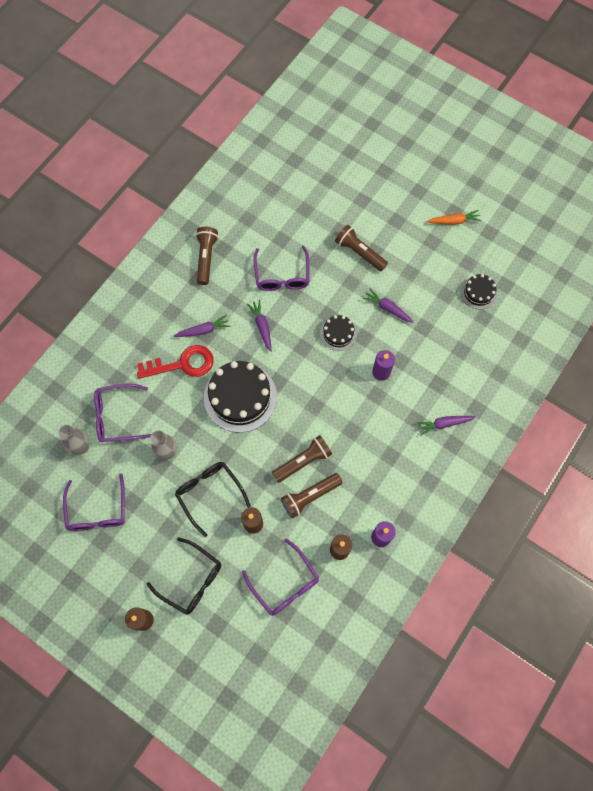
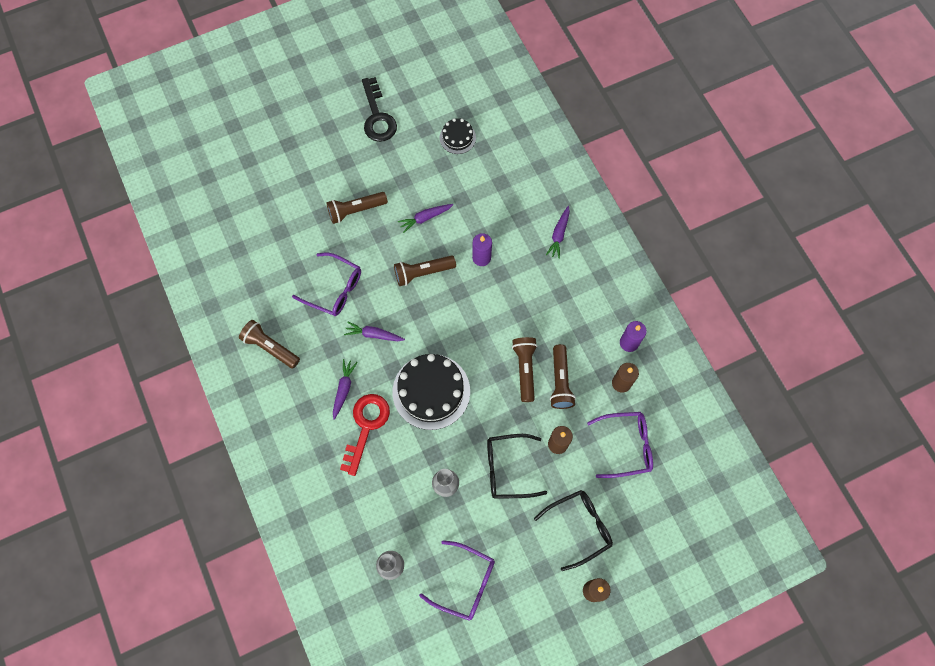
camera: 60 degrees left, 0 degrees up
purple glasses [94,383,152,442] -> none
black cake [320,315,357,351] -> brown flashlight [394,255,456,286]
orange carrot [427,210,482,225] -> black key [362,77,397,142]

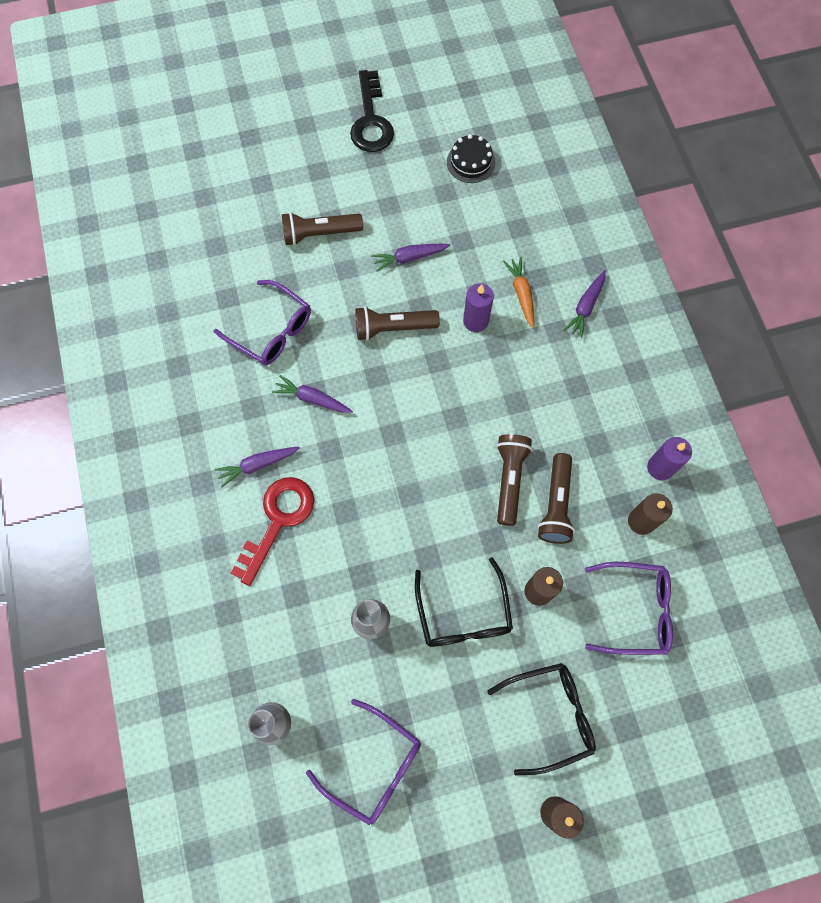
camera: 10 degrees right, 0 degrees up
brown flashlight [239,320,300,369] -> none
purple carrot [333,359,358,420] -> purple carrot turned 135 degrees counterclockwise [215,447,299,487]
black cake [392,354,470,430] -> none
black glasses [487,434,547,499] -> black glasses turned 105 degrees counterclockwise [415,557,513,647]
none -> orange carrot [503,257,534,329]

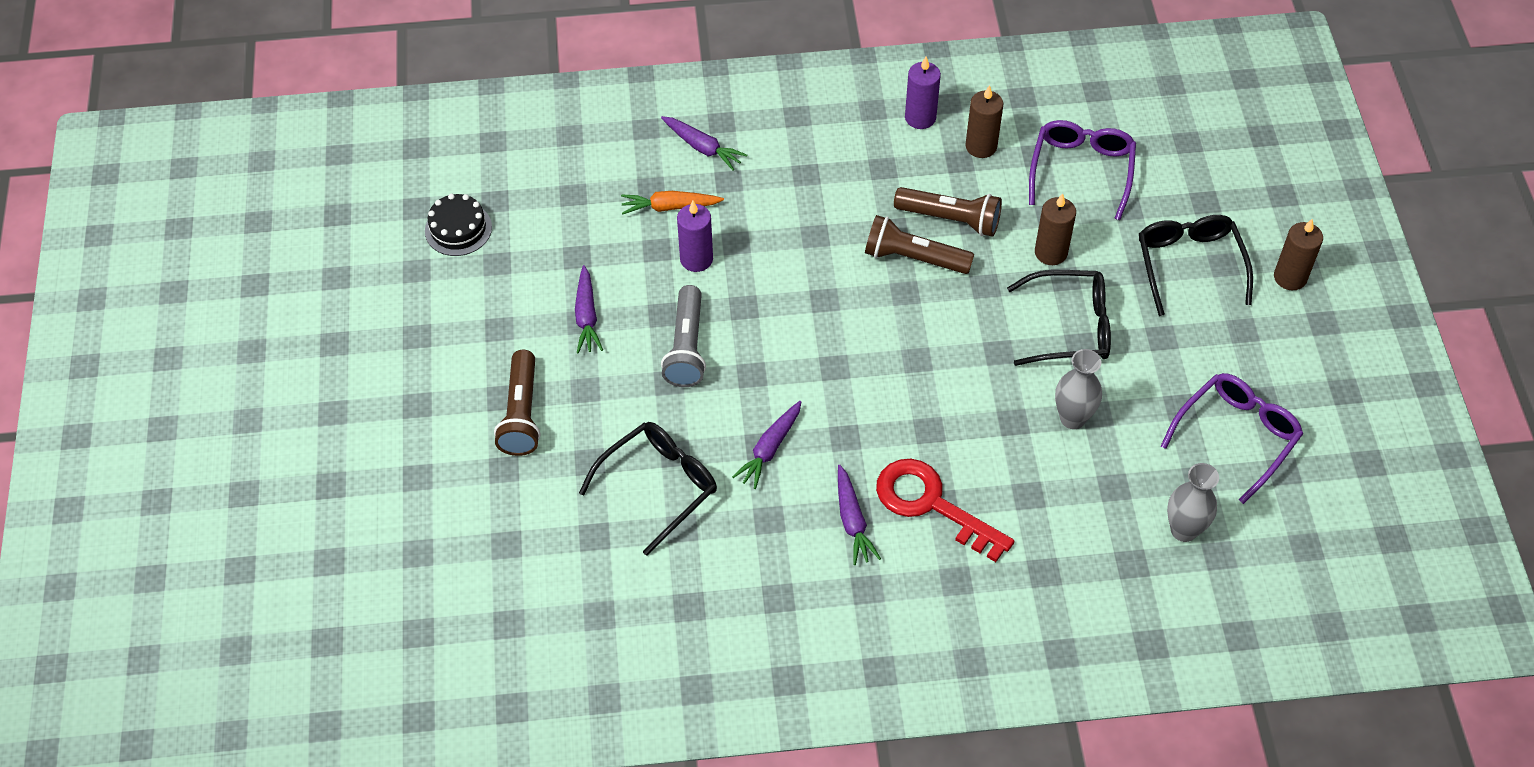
camera: 80 degrees left, 15 degrees down
purple glasses [214,280,311,365] -> black glasses [579,422,717,556]
black key [350,70,394,152] -> none
brown flashlight [356,306,440,341] -> grey flashlight [661,285,706,387]

